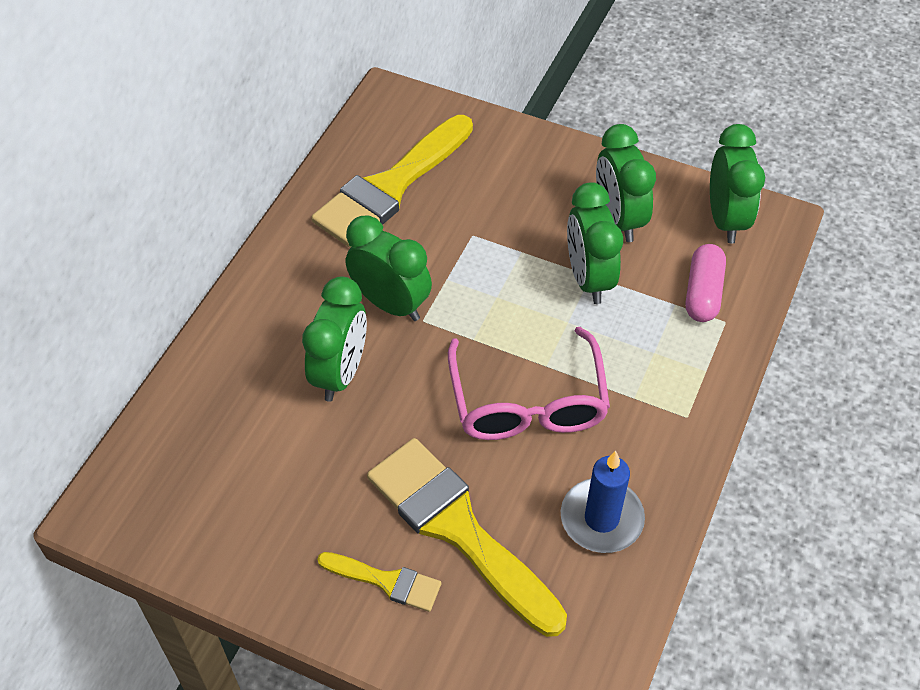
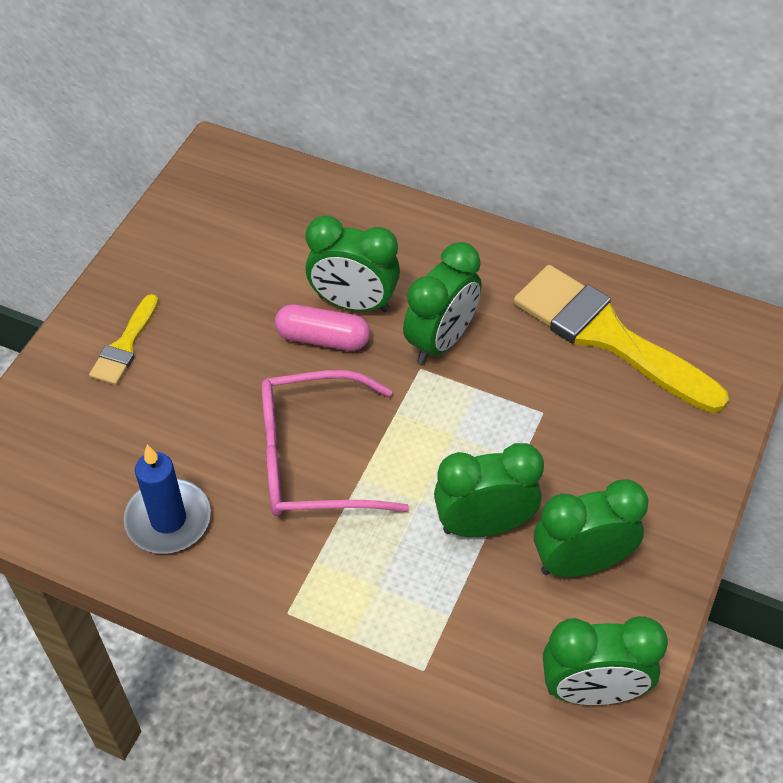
camera: 90 degrees right, 0 degrees up
yellow brush [367,438,567,637] -> none
pink capsule [686,244,726,322] -> pink capsule moved to [275,304,370,351]

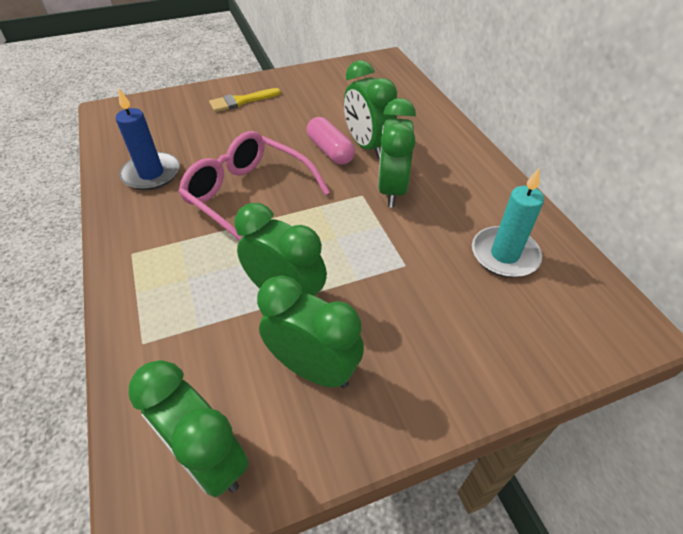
camera: 45 degrees right, 5 degrees down
green clock [403,242,481,364] -> green clock turned 105 degrees clockwise [378,98,416,207]
yellow brush [513,265,729,413] -> turquoise candle [472,168,544,278]

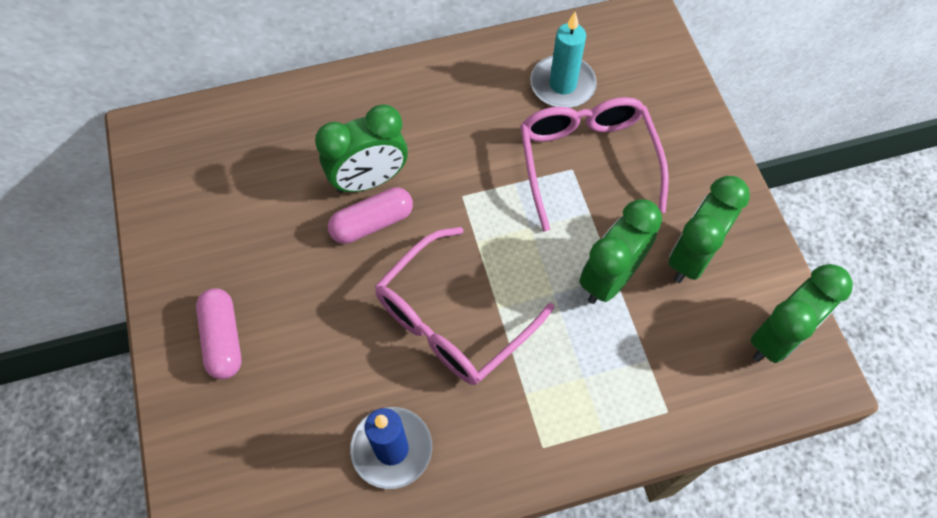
camera: 85 degrees left, 15 degrees up
yellow brush [209,88,281,112] -> pink capsule [196,288,242,379]
green clock [378,98,416,207] -> none
none -> pink glasses [520,97,669,231]

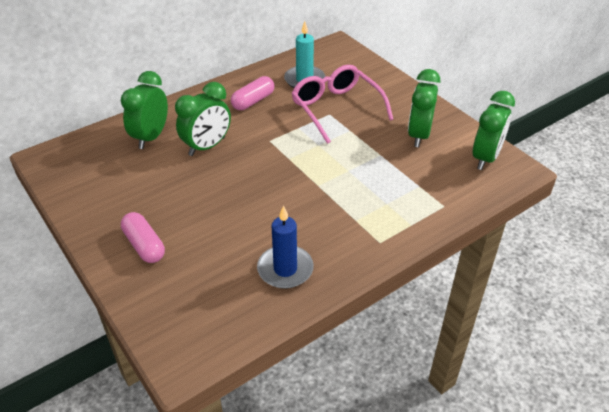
camera: 20 degrees left, 20 degrees down
pink capsule [328,187,413,244] -> pink capsule moved to [231,76,274,110]
pink glasses [375,227,554,385] -> none
green clock [579,199,662,304] -> green clock moved to [121,71,168,149]

